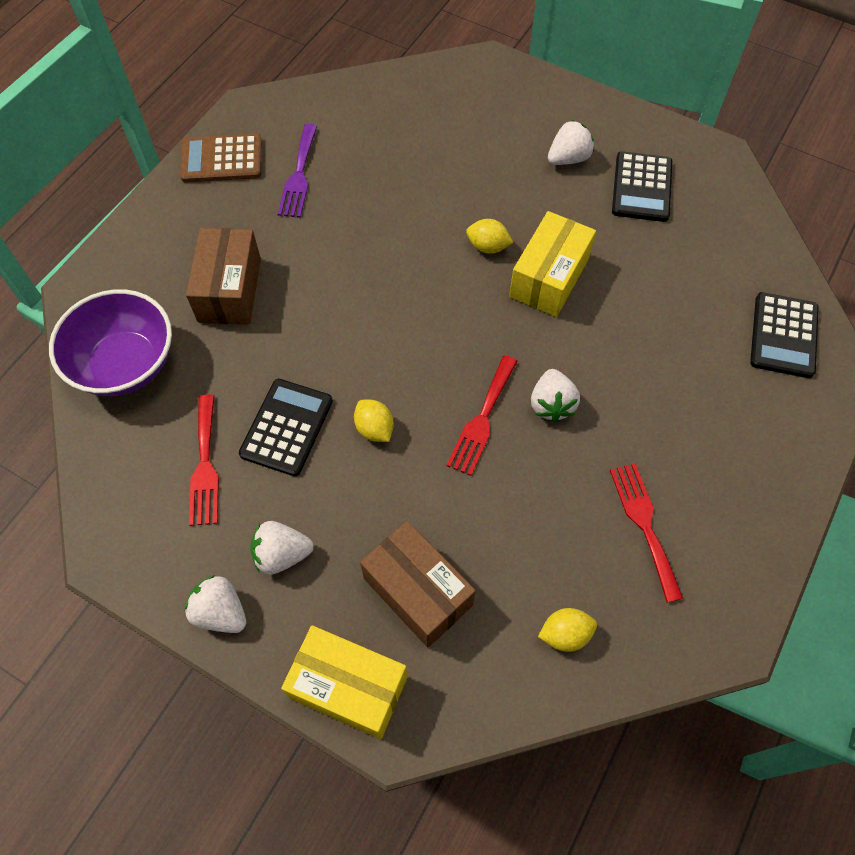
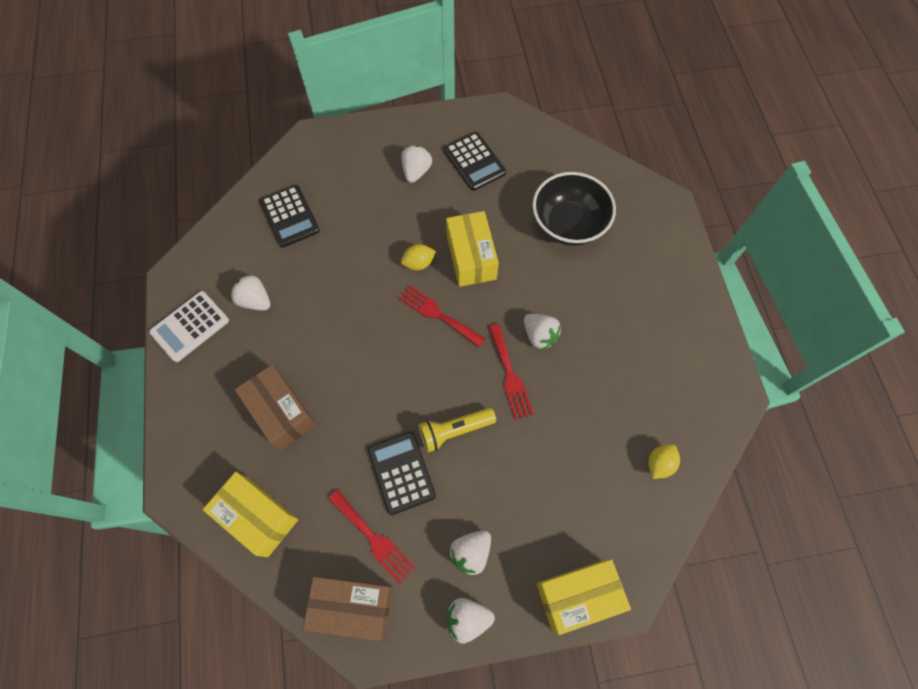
camera: 40 degrees left, 5 degrees up
purple bowl [49,289,172,396] -> yellow box [203,472,298,557]
brown calculator [180,134,262,182] -> white calculator [149,291,229,362]
purple fork [278,124,317,218] -> white strawberry [230,274,270,311]
yellow lemon [354,400,394,442] -> yellow flashlight [419,408,496,452]
brown box [360,521,476,648] -> brown box moved to [303,576,392,641]
red fork [610,463,683,603] -> red fork moved to [399,285,485,347]
black calculator [750,292,819,378] -> black calculator moved to [259,185,320,248]
none -> black bowl [532,172,616,246]

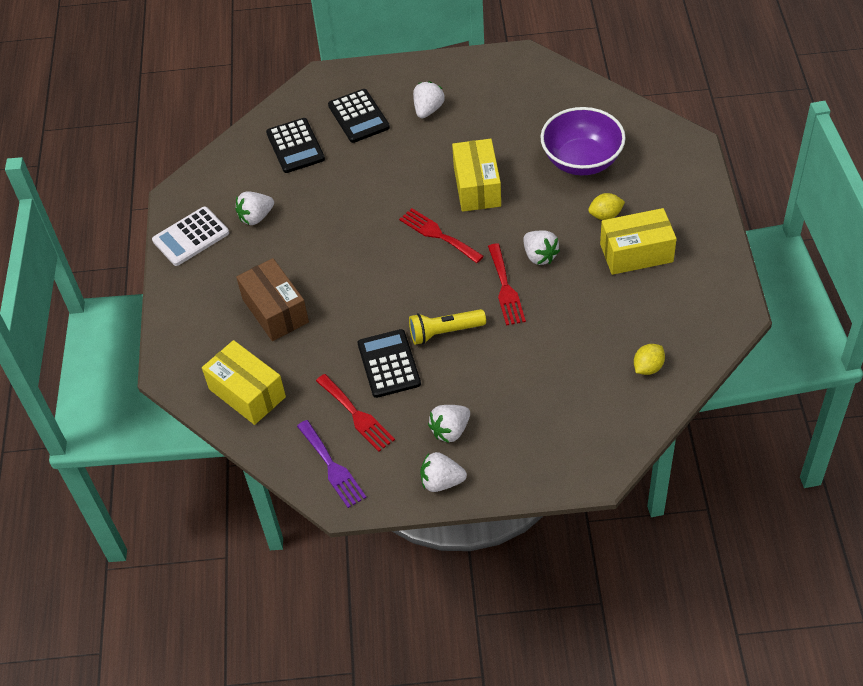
camera: 10 degrees right, 15 degrees down
white strawberry [230,274,270,311] -> white strawberry turned 75 degrees counterclockwise [235,191,274,225]
brown box [303,576,392,641] -> purple fork [297,420,367,508]
yellow lemon [401,244,436,270] -> yellow lemon moved to [588,193,625,220]
black calculator [443,132,506,191] -> black calculator moved to [328,89,390,143]
black bowl [532,172,616,246] -> purple bowl [540,107,626,175]
yellow box [536,559,631,635] -> yellow box moved to [600,208,677,275]

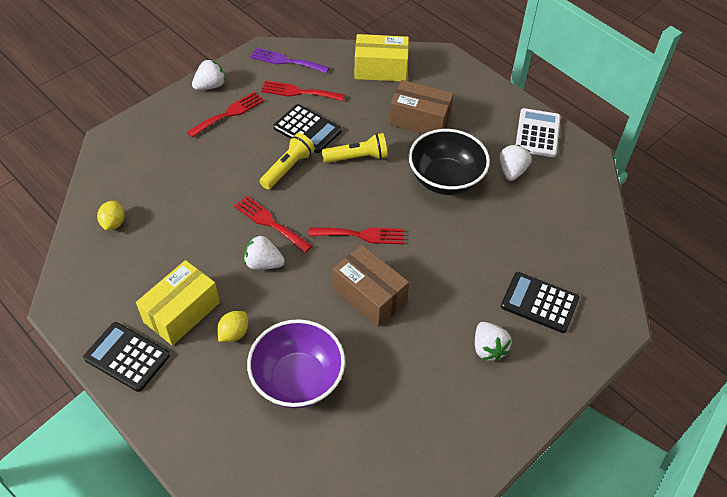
camera: 135 degrees right, 0 degrees up
black calculator [266,118,325,173] -> black calculator moved to [83,322,170,392]
white strawberry [428,405,470,443] -> red fork [187,92,264,138]
yellow box [452,139,501,212] -> brown box [333,245,409,327]
none -> yellow flashlight [322,133,388,163]
none -> black bowl [409,129,490,195]

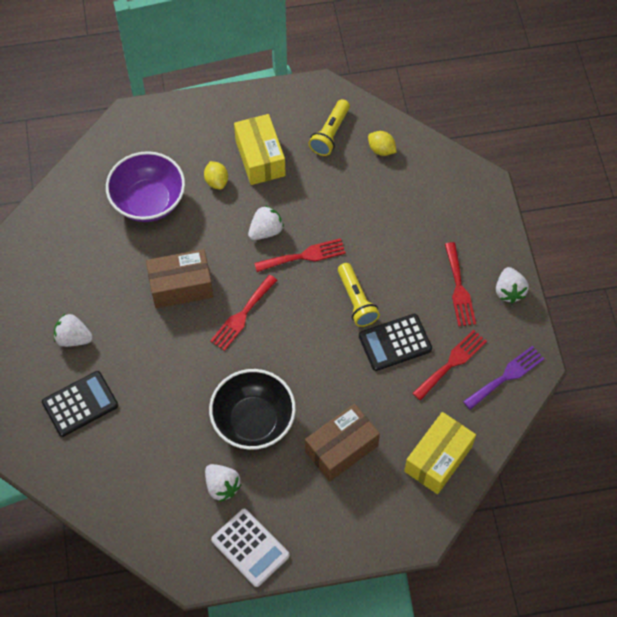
camera: 125 degrees right, 10 degrees up
black calculator [83,322,170,392] -> none
yellow flashlight [322,133,388,163] -> yellow flashlight moved to [309,99,350,156]

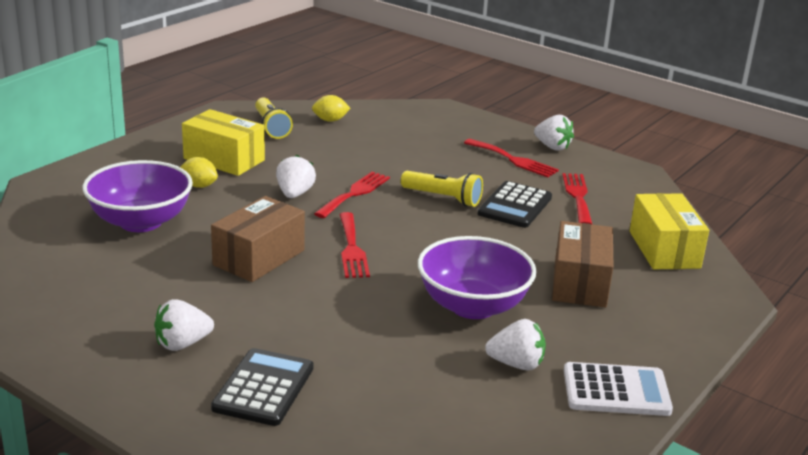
camera: 45 degrees left, 35 degrees down
black bowl [209,369,296,450] -> purple bowl [418,236,537,319]
purple fork [463,346,544,410] -> none

